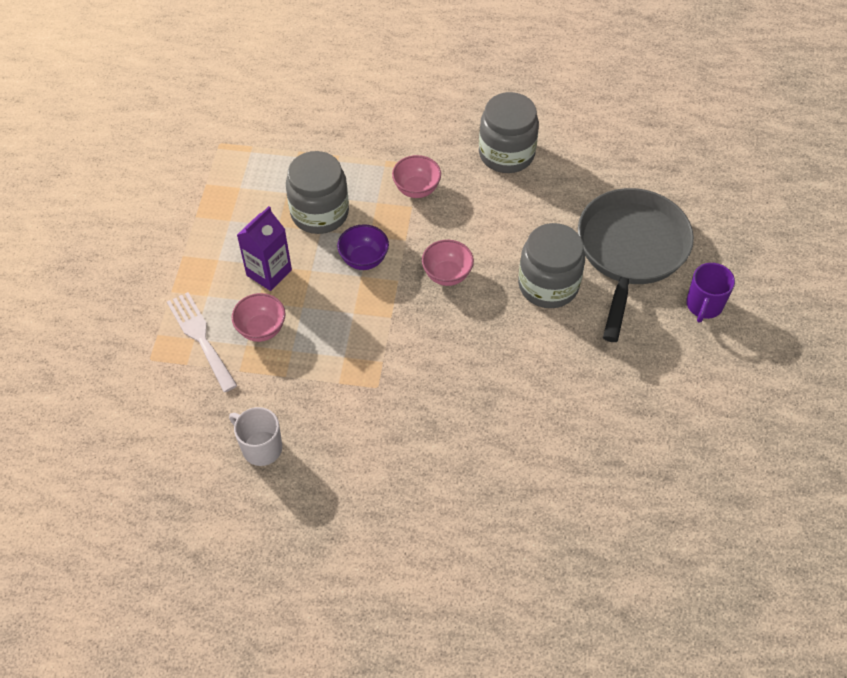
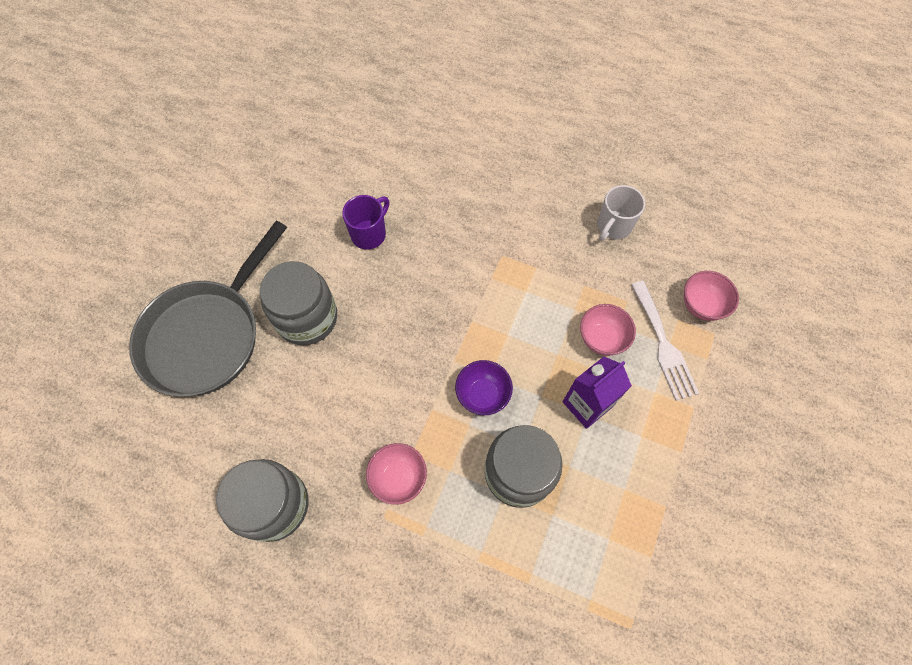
camera: 165 degrees left, 10 degrees up
white mug [229,407,282,466] -> white mug turned 75 degrees clockwise [598,185,645,241]
pink bowl [422,240,474,286] -> pink bowl moved to [684,271,739,321]
purple mug [686,263,735,323] -> purple mug moved to [342,195,389,250]

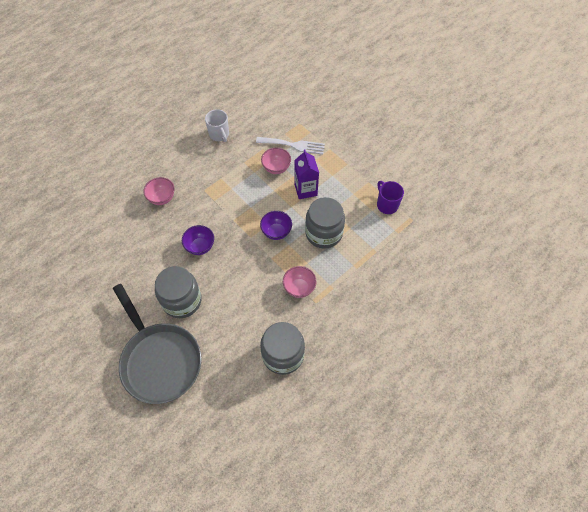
camera: 65 degrees left, 5 degrees down
purple mug [342,195,389,250] -> purple mug moved to [377,181,404,214]
pink bowl [684,271,739,321] -> pink bowl moved to [143,177,175,205]
none -> purple bowl [182,225,214,255]

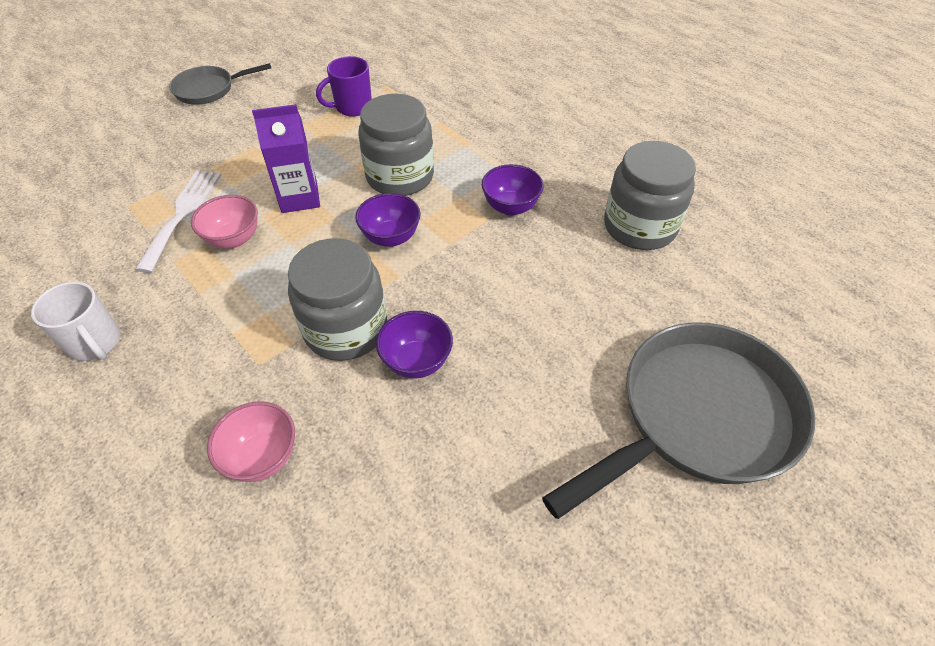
camera: 90 degrees left, 10 degrees down
grey jar [155,266,202,318] -> grey jar moved to [288,238,387,361]
white mug [205,109,229,142] -> white mug turned 75 degrees clockwise [31,282,120,361]
pink bowl [283,266,317,298] -> purple bowl [482,164,544,216]
none -> grey pan [169,63,271,105]

